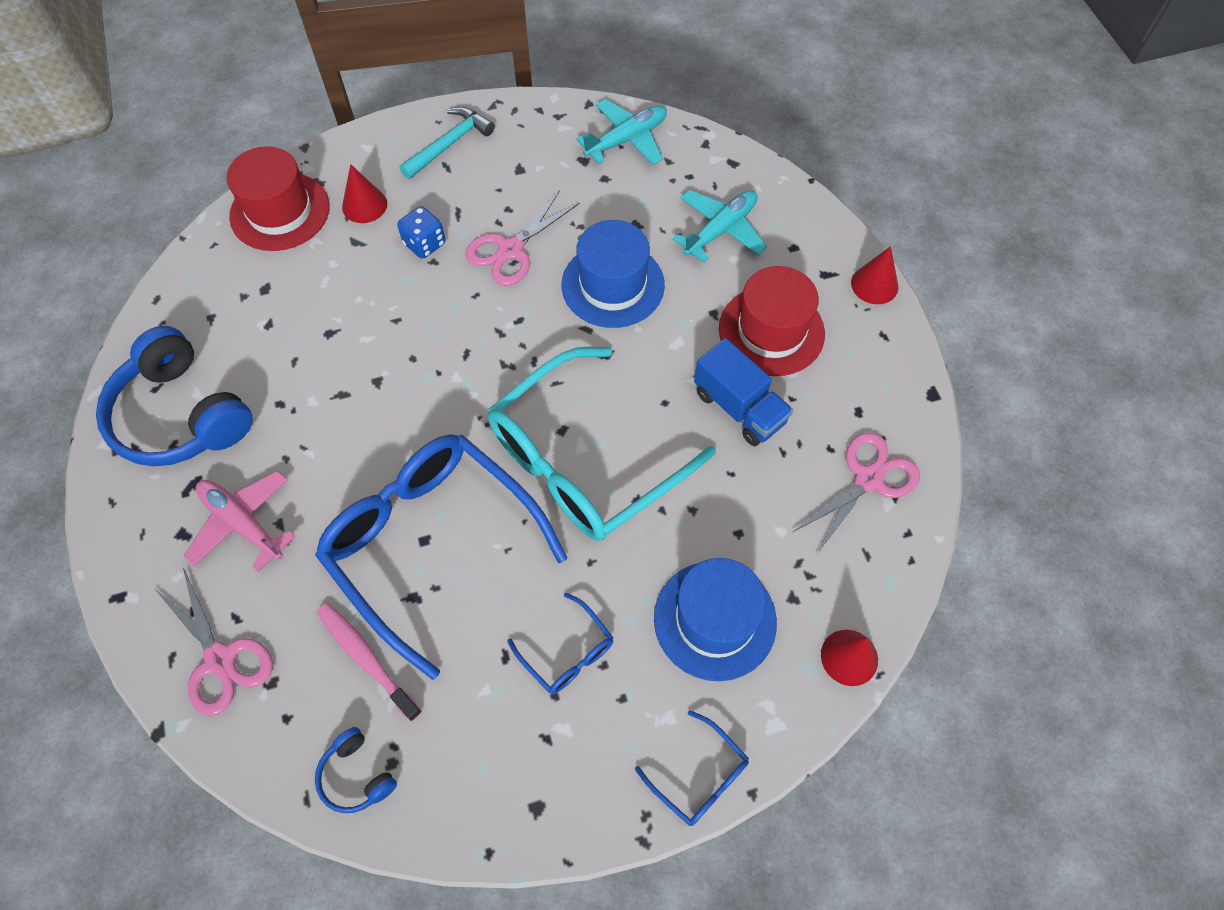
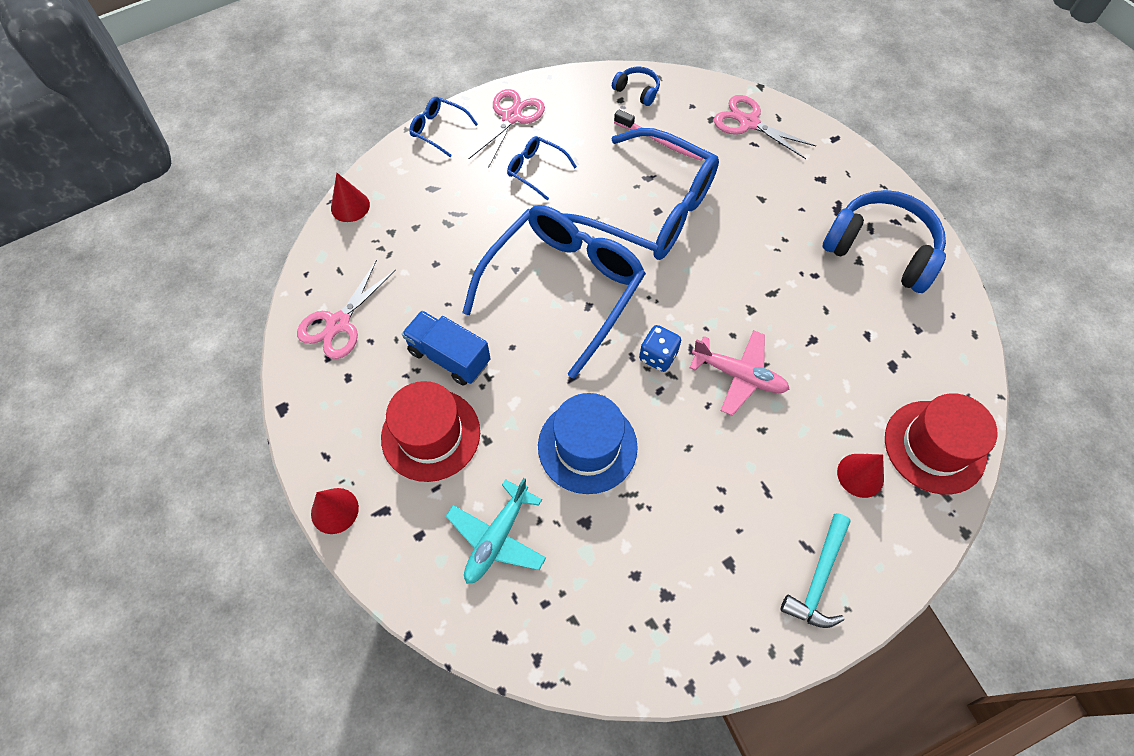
camera: 165 degrees right, 0 degrees up
pink plane [183,470,296,572] -> pink plane moved to [690,330,789,416]
blue dice [397,206,446,259] -> blue dice moved to [639,325,681,372]
pink scissors [465,190,580,286] -> pink scissors moved to [468,89,545,168]
turquoise glasses [488,347,716,541] -> blue glasses [462,205,646,379]
turquoise plane [576,99,667,165] -> none
blue hat [654,558,777,681] -> none

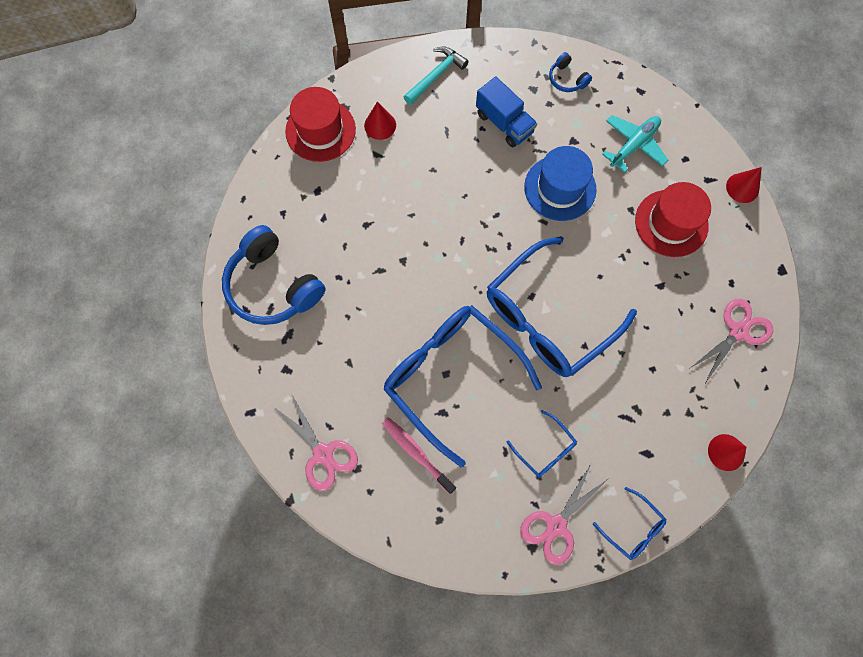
camera: 165 degrees left, 10 degrees up
blue truck [402,310,491,386] -> blue truck moved to [476,76,537,147]
blue headphones [612,67,660,106] -> blue headphones moved to [549,52,592,92]
blue dice [639,325,681,372] -> none
pink plane [690,330,789,416] -> none

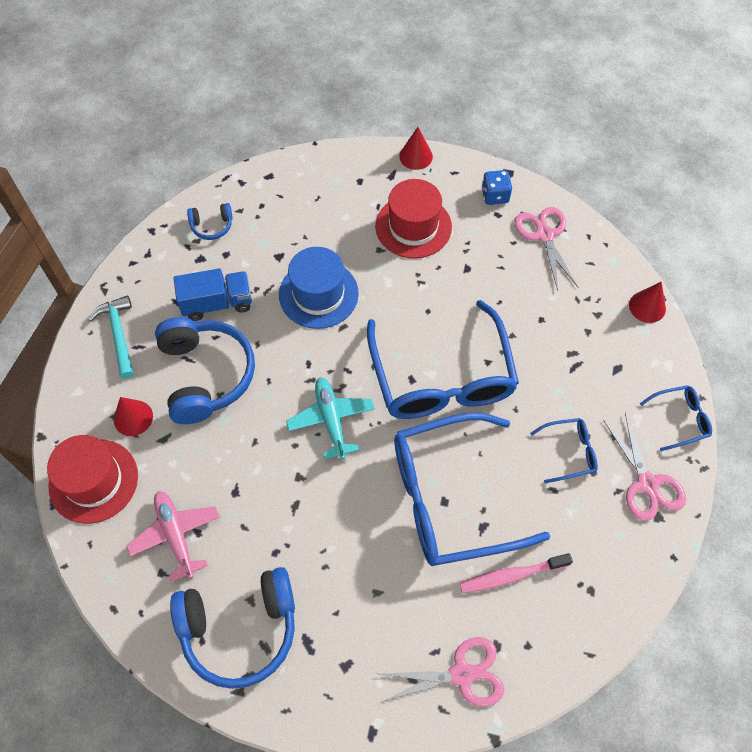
camera: 60 degrees left, 10 degrees down
turquoise plane [602,115,668,173] -> turquoise plane moved to [286,377,375,460]
none -> pink plane [126,491,220,582]
none -> blue headphones [155,317,255,424]
none -> blue dice [481,170,512,205]

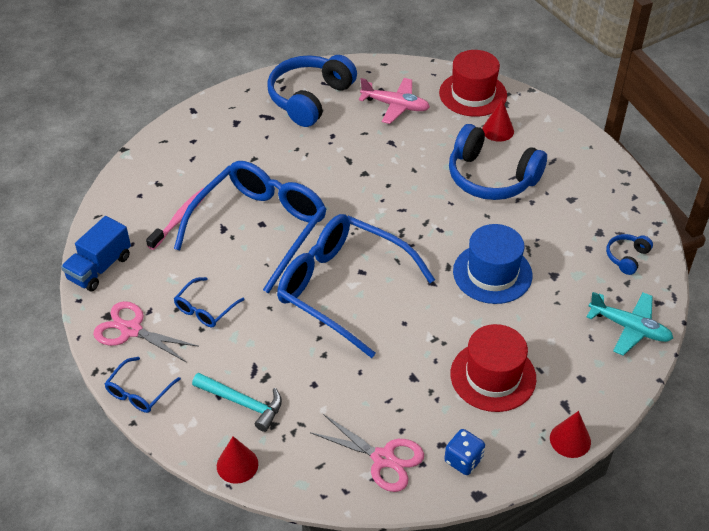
camera: 135 degrees right, 15 degrees down
turquoise hammer [89,295,134,379] -> turquoise hammer moved to [192,373,282,432]
blue truck [173,268,252,321] -> blue truck moved to [61,216,131,292]
turquoise plane [286,377,375,460] -> turquoise plane moved to [587,292,673,356]
pink scissors [380,637,504,707] -> none

